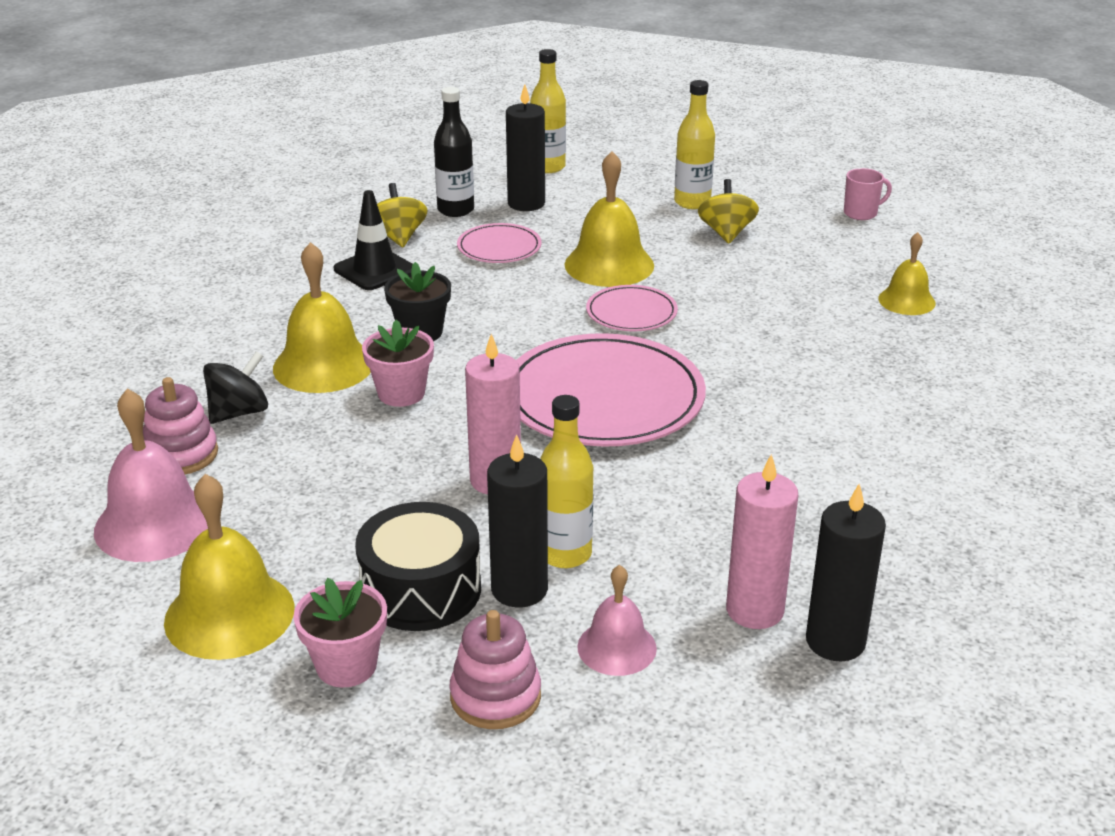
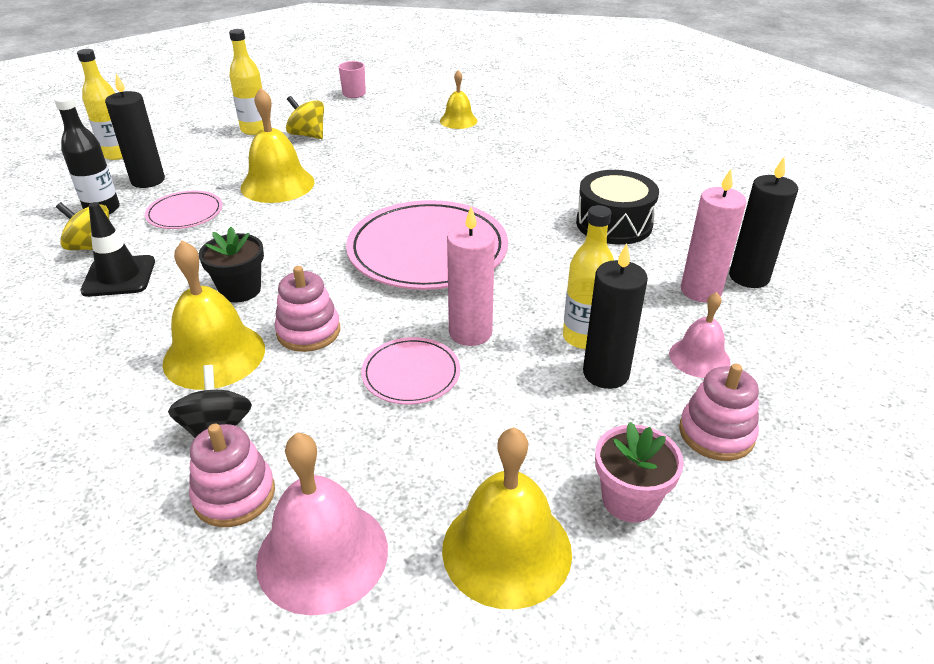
camera: 55 degrees left, 5 degrees up
black drum [355,502,481,631] -> black drum moved to [576,170,659,245]
pink flower pot [362,320,434,407] -> pink stacking toy [274,266,340,352]
pink plate [586,285,678,331] -> pink plate moved to [361,337,460,405]

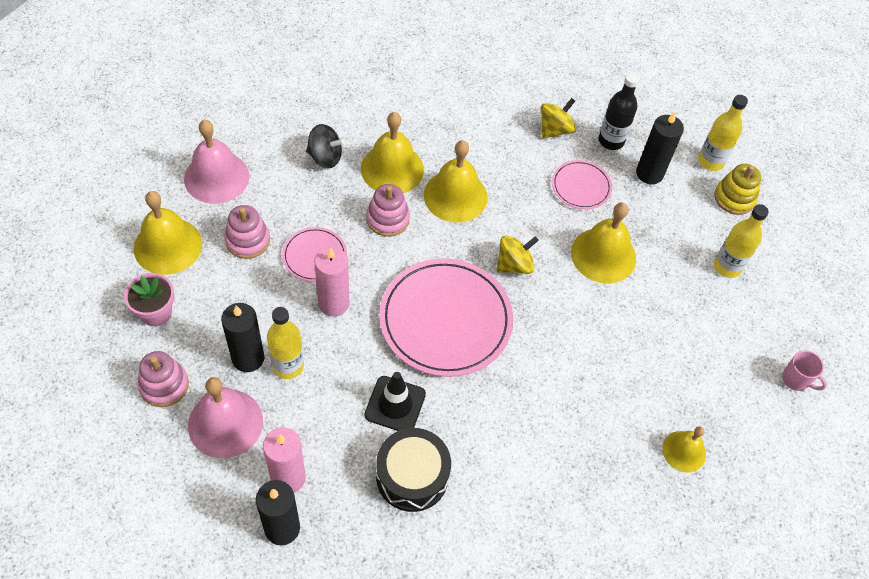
camera: 110 degrees right, 20 degrees up
black traffic cone [80,202,155,297] -> black traffic cone moved to [365,372,426,431]
pink stacking toy [189,424,275,527] -> pink stacking toy moved to [224,205,270,259]
black flower pot [199,227,264,303] -> yellow bell [424,140,487,223]
yellow spinning top [286,96,324,139] -> yellow spinning top moved to [496,236,539,274]
pink bell [669,292,731,378] -> pink bell [188,377,263,459], size x1.67
none -> yellow stacking toy [714,164,761,215]

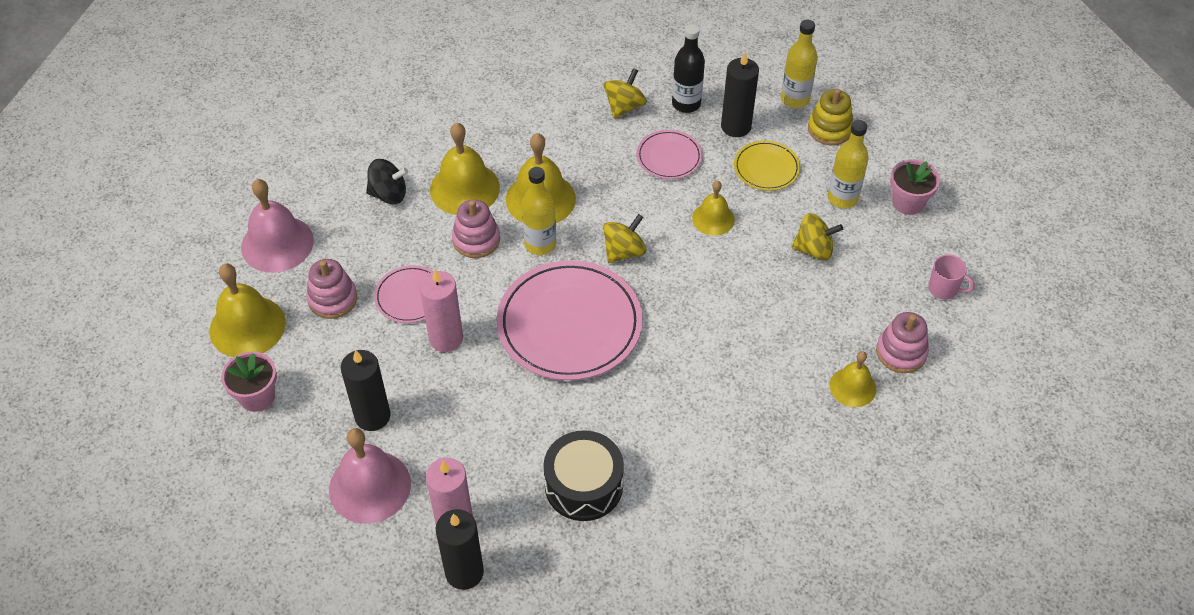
camera: 10 degrees left, 5 degrees down
pink stacking toy [138,351,189,407] -> pink stacking toy moved to [876,312,929,373]
yellow bottle [267,307,304,379] -> yellow bottle moved to [522,167,556,255]
black traffic cone [365,372,426,431] -> none
yellow bell [571,203,636,284] -> yellow bell [692,181,735,236], size x0.60
none -> yellow plate [734,140,800,191]
none -> yellow spinning top [791,213,843,261]
none -> pink flower pot [890,160,940,215]

